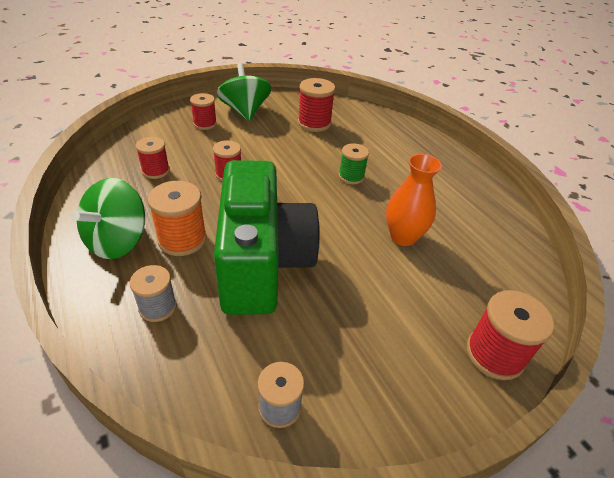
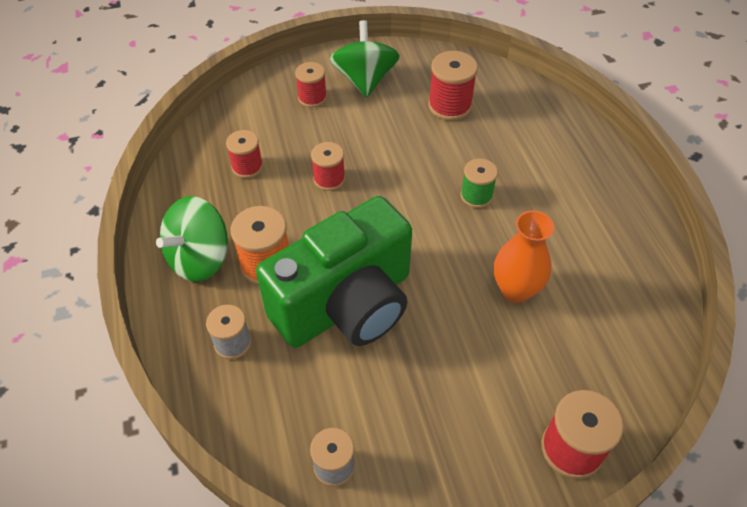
camera: 15 degrees right, 10 degrees up
green camera [214,160,320,315] -> green camera turned 45 degrees clockwise [256,196,412,348]

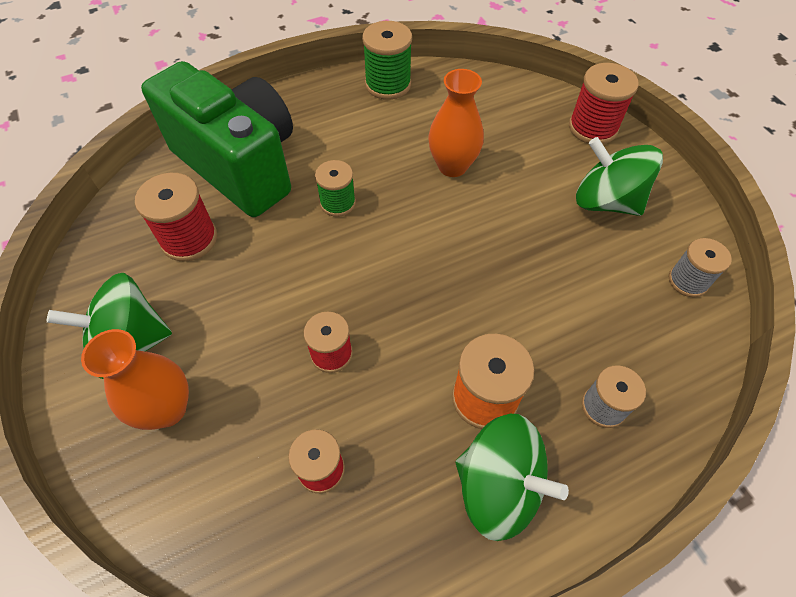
camera: 100 degrees left, 5 degrees up
green camera [256,196,412,348] -> green camera moved to [141,61,293,217]
red spool [295,62,327,108] -> orange vase [81,329,189,430]
none -> green spool [362,21,412,100]
none -> green spinning top [576,137,663,216]

